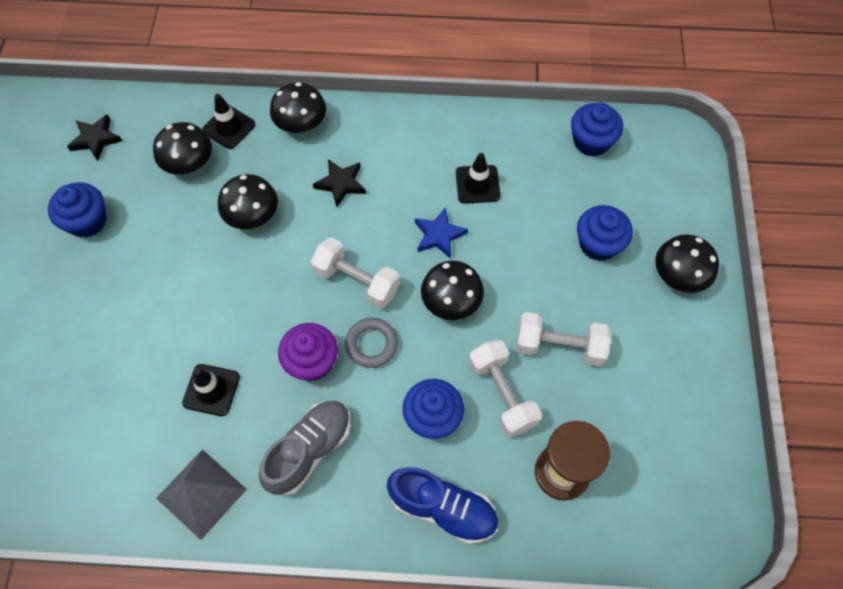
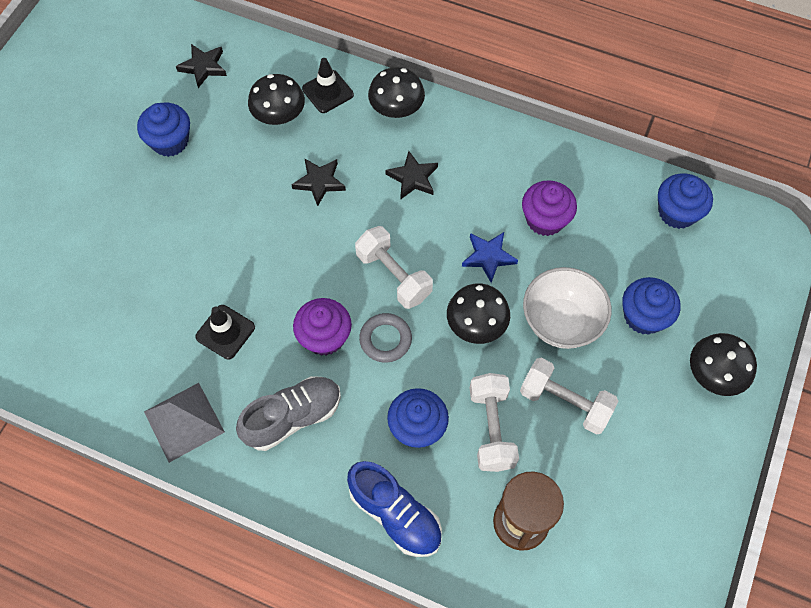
camera: 20 degrees right, 0 degrees up
black mushroom [218,174,278,229] -> black star [291,158,346,206]
black traffic cone [456,153,501,204] -> purple cupcake [522,180,577,236]
none -> white bowl [523,267,612,349]

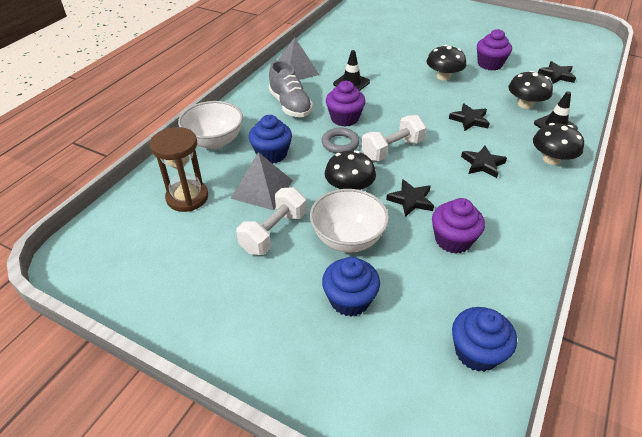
camera: 95 degrees right, 20 degrees down
blue cupcake [137,103,190,157] -> purple cupcake [477,29,512,71]
blue shoe [347,461,442,557] -> white bowl [178,101,243,149]
blue star [462,232,518,283] -> black star [386,179,434,217]
white dumbbell [470,373,519,472] -> grey pyramid [231,152,293,210]
black mushroom [690,333,757,396] -> black mushroom moved to [427,45,466,81]

